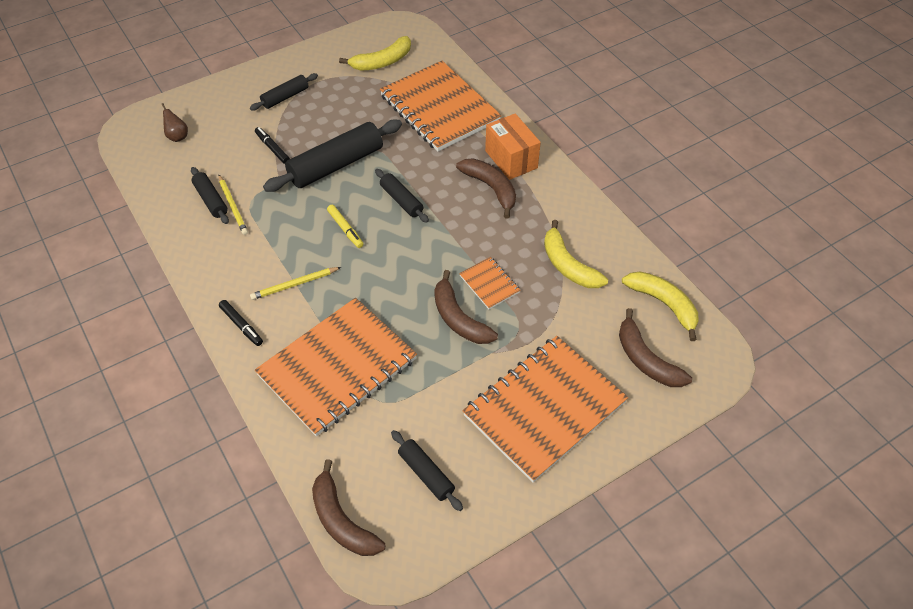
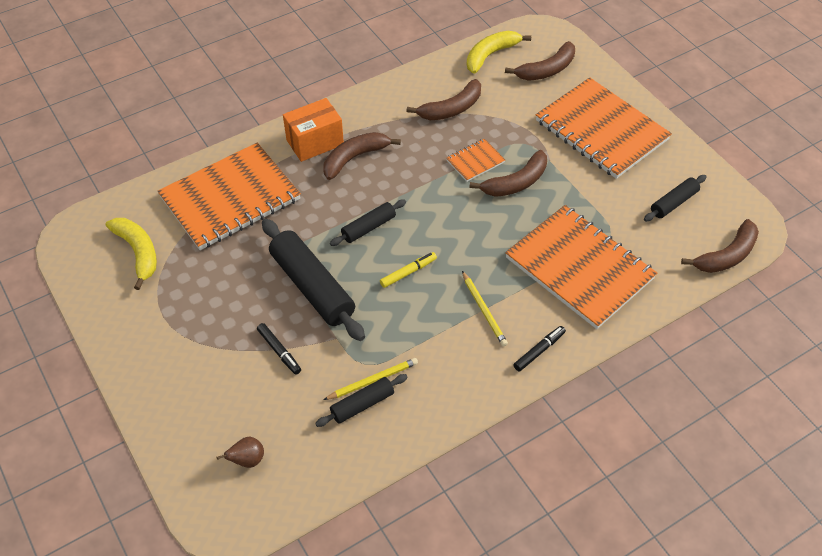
camera: 90 degrees left, 0 degrees up
black rolling pin [250,73,318,111] -> none
black marker [255,127,290,164] -> black marker turned 90 degrees counterclockwise [257,323,301,375]
yellow banana [544,220,608,288] -> brown banana [406,79,481,120]

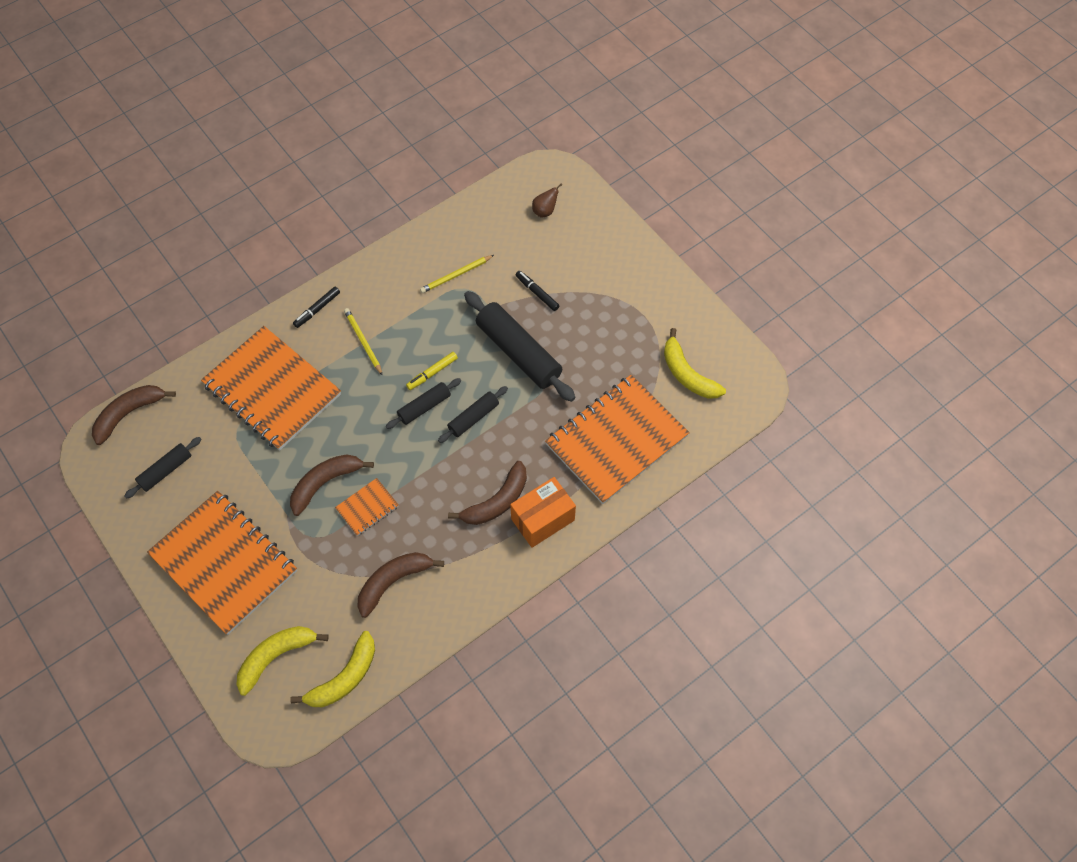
camera: 175 degrees right, 10 degrees up
black rolling pin [315,374,408,427] -> black rolling pin moved to [386,378,461,429]
brown banana [505,41,575,81] -> yellow banana [236,626,329,696]

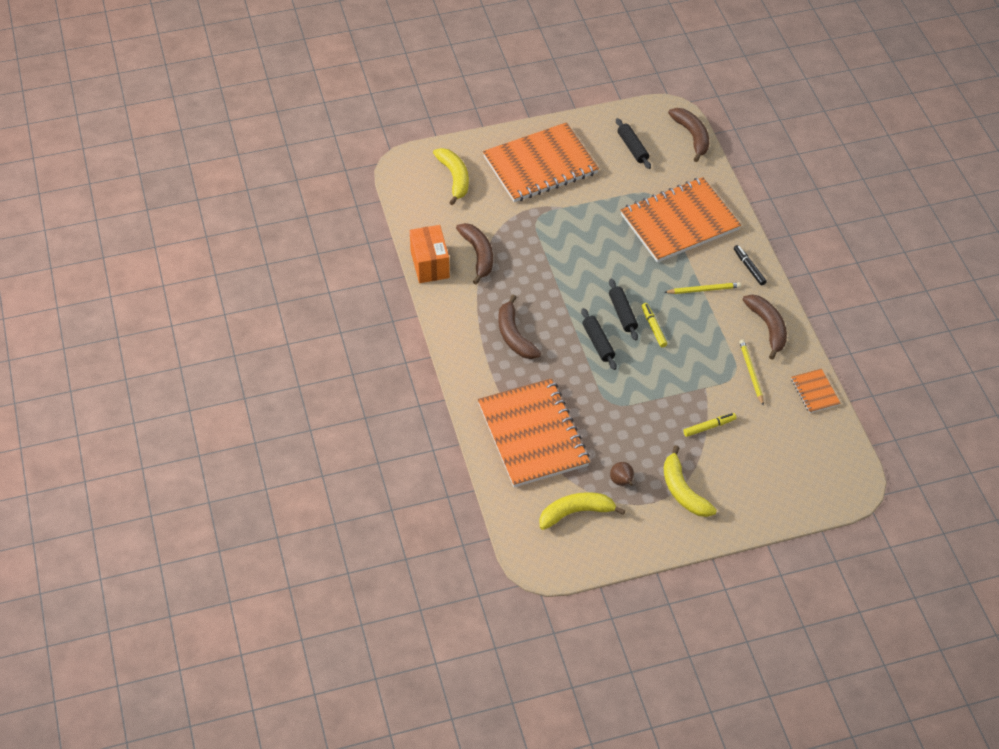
camera: 110 degrees right, 10 degrees down
brown banana [290,454,374,516] -> brown banana moved to [743,295,787,360]
yellow banana [290,631,375,707] -> yellow banana moved to [664,445,717,517]
orange notebook [335,478,399,536] -> orange notebook moved to [791,369,841,413]
black rolling pin [464,291,575,402] -> none
orange box [510,477,576,548] -> orange box moved to [410,225,450,283]
black marker [516,271,559,311] -> yellow marker [683,413,737,437]
brown pear [532,183,562,217] -> brown pear moved to [610,462,634,486]

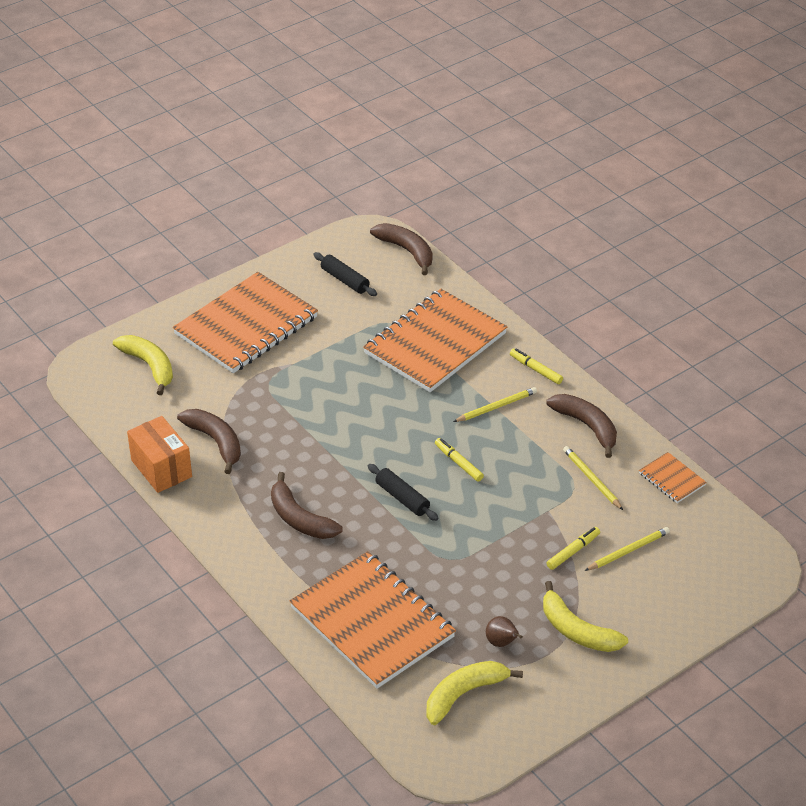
camera: 20 degrees left, 10 degrees down
black rolling pin [609,279,638,341] -> none
black marker [734,245,767,285] -> yellow marker [510,348,563,384]
none -> yellow pencil [585,527,670,571]

